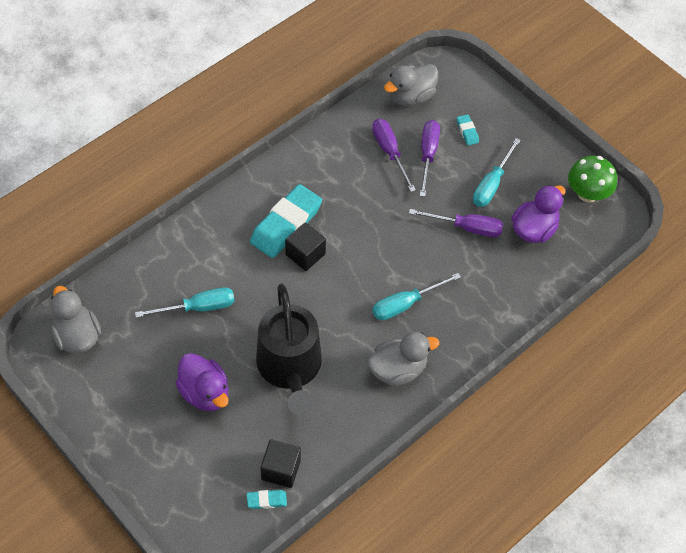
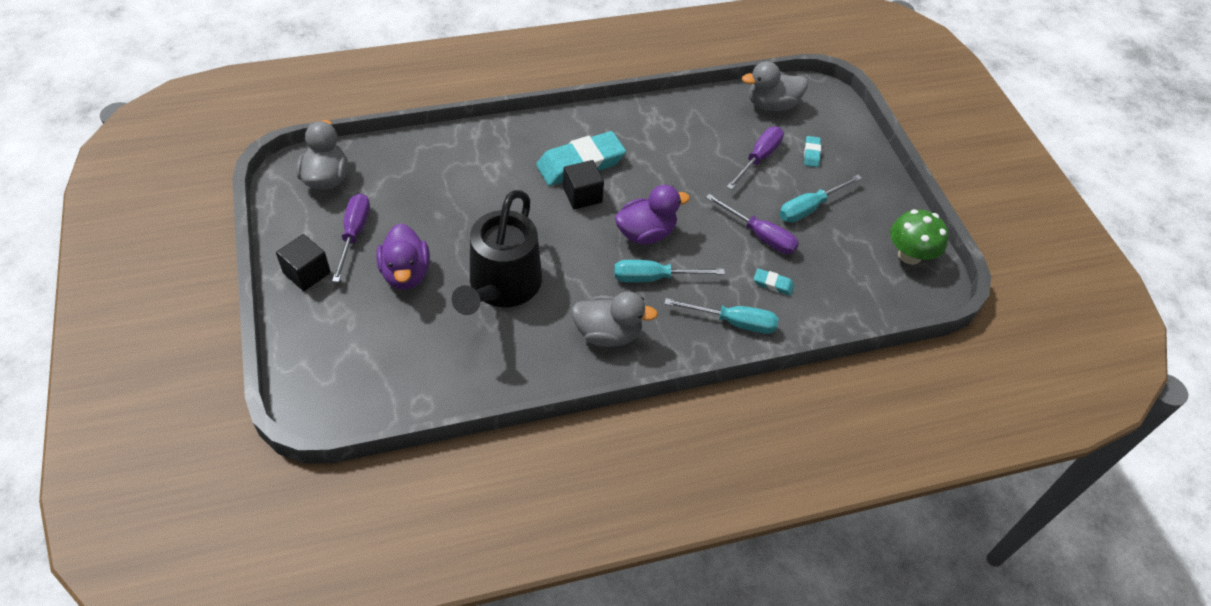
camera: 25 degrees right, 5 degrees down
turquoise screwdriver [135,287,234,318] -> turquoise screwdriver moved to [664,298,778,334]
turquoise eraser [247,490,287,509] -> turquoise eraser moved to [754,269,794,296]
black cube [260,439,301,488] -> black cube moved to [276,234,331,291]
purple screwdriver [372,119,416,192] -> purple screwdriver moved to [332,193,370,282]
purple duck [511,185,565,243] -> purple duck moved to [615,185,690,244]

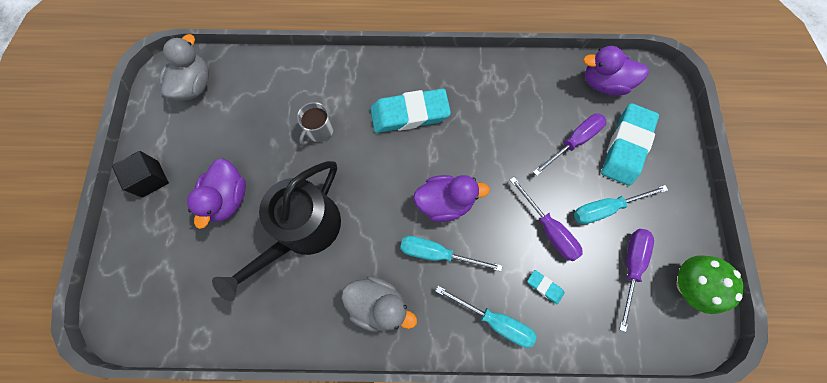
camera: 20 degrees right, 20 degrees up
purple screwdriver [332,193,370,282] -> purple screwdriver moved to [619,229,654,332]
black cube [563,160,604,209] -> none
grey duck [742,61,808,111] -> purple duck [583,46,649,96]
turquoise eraser [804,136,821,167] -> turquoise eraser [601,103,659,186], size x2.30
none -> grey mug [297,102,334,145]

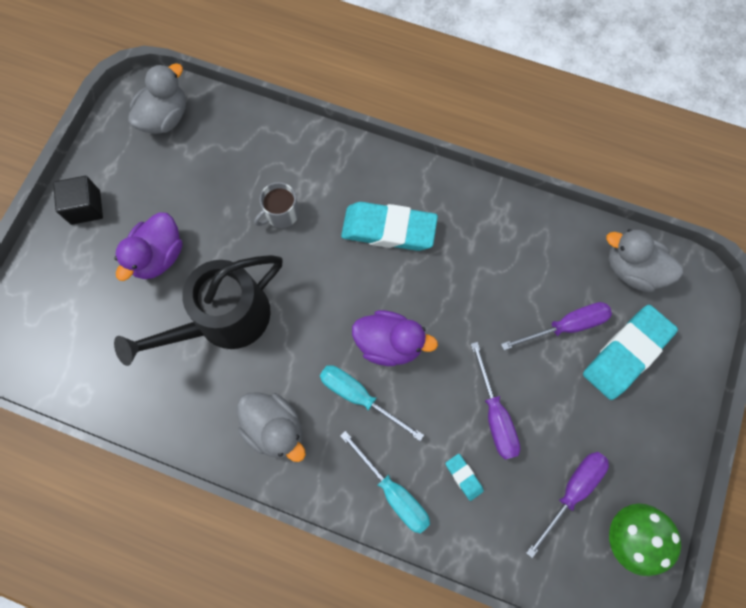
camera: 20 degrees right, 0 degrees up
turquoise screwdriver [574,185,668,224] -> none
purple duck [583,46,649,96] -> grey duck [606,229,683,292]

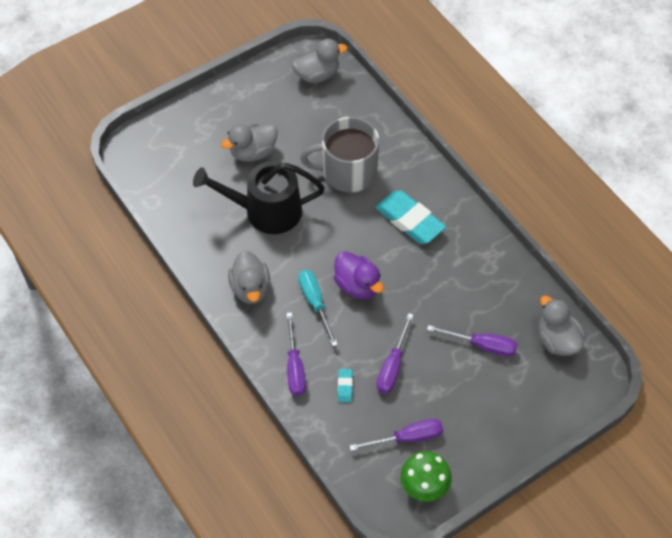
camera: 35 degrees right, 15 degrees down
black cube [53,176,103,225] -> none
purple duck [114,212,183,281] -> grey duck [221,124,278,162]
grey mug [254,182,299,228] -> grey mug [300,117,380,192], size x2.08
turquoise screwdriver [340,431,430,534] -> purple screwdriver [286,312,306,396]
turquoise eraser [583,305,678,400] -> none

